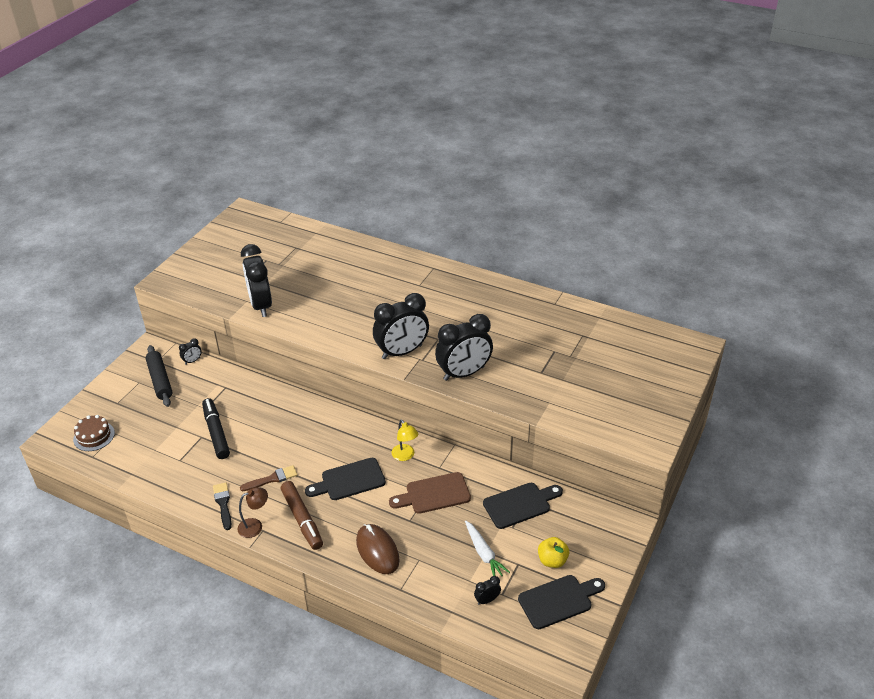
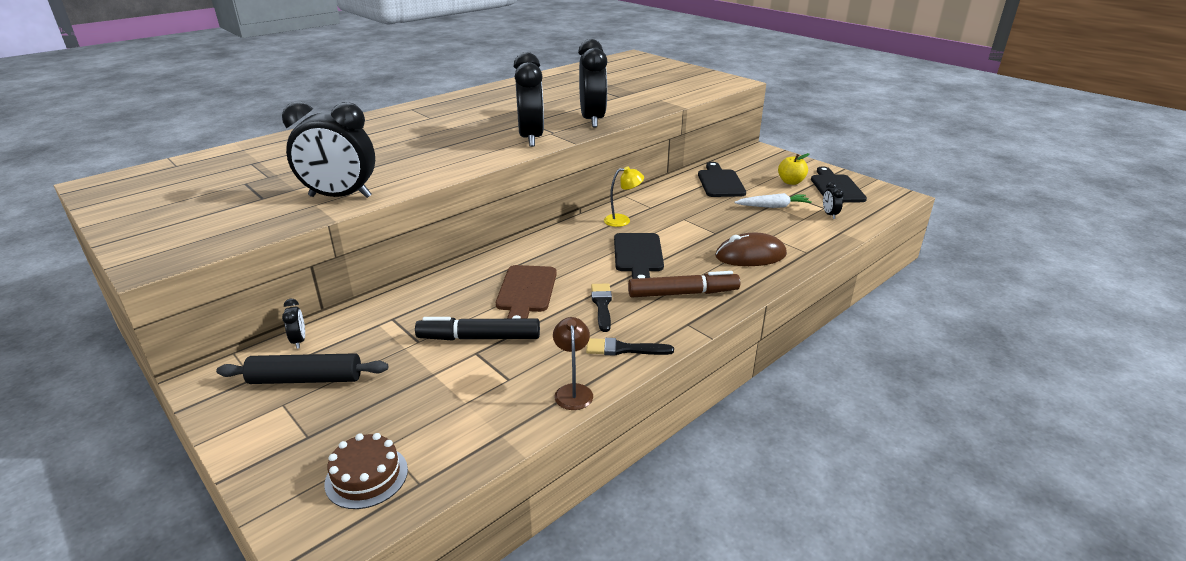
camera: 70 degrees left, 10 degrees down
brown lamp [237,487,268,538] -> brown lamp moved to [553,317,593,410]
brown brush [240,465,298,491] -> black brush [591,283,612,332]
brown cutting board [389,472,471,514] -> brown cutting board moved to [496,265,557,319]

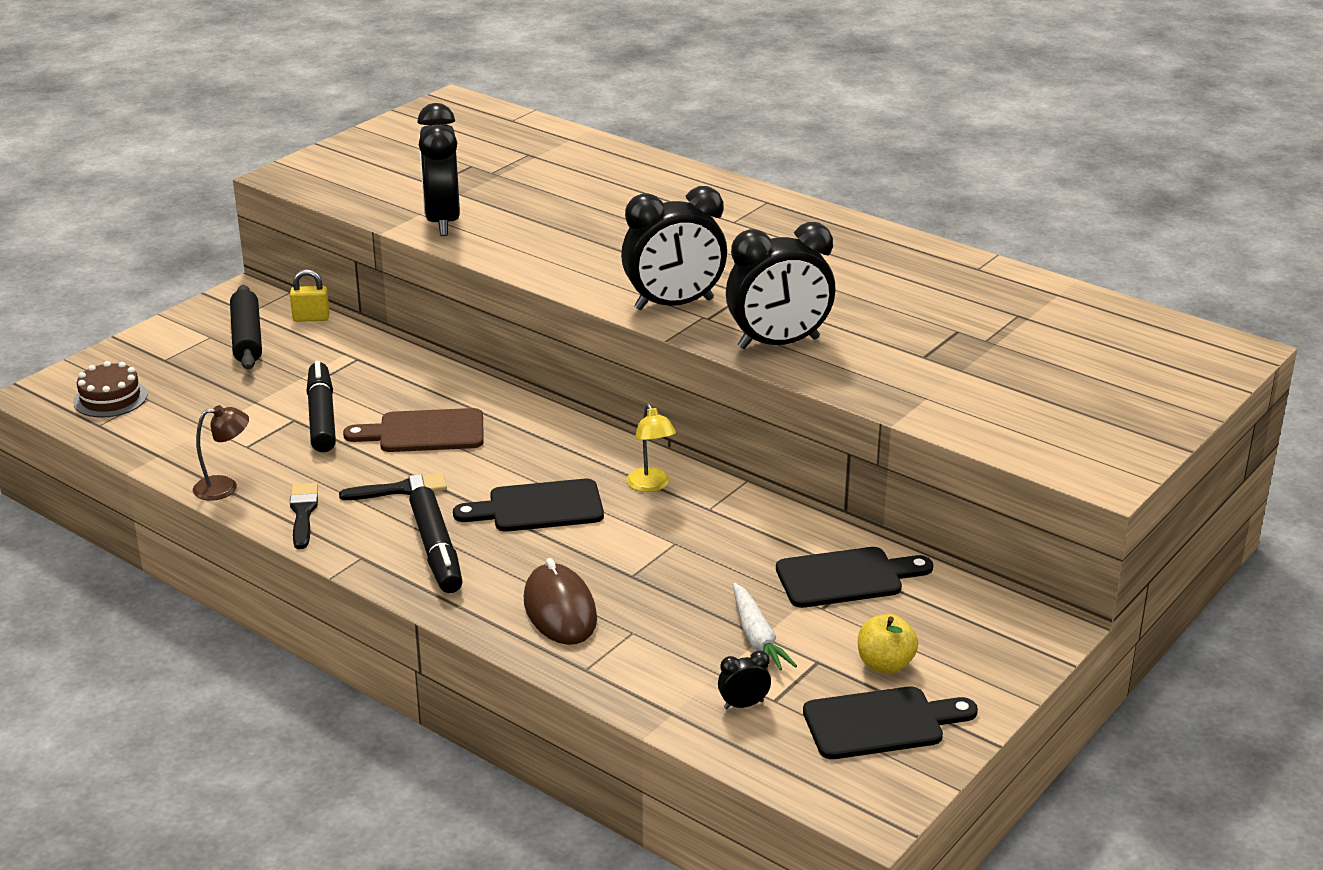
camera: 80 degrees right, 0 degrees up
black clock [282,299,305,349] -> yellow padlock [290,269,330,322]
brown marker [628,271,740,297] -> black marker [409,487,462,593]

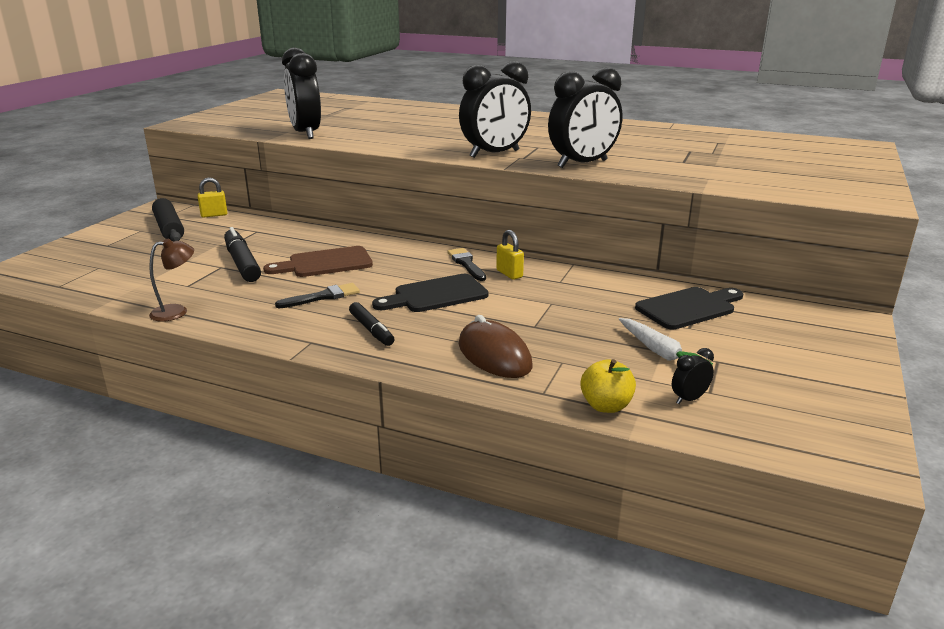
camera: 15 degrees left, 5 degrees down
brown cake [73,361,148,418] -> none
black brush [290,483,318,549] -> black brush moved to [447,248,486,281]
black marker [409,487,462,593] -> black marker [349,302,395,346], size x0.63
yellow lamp [626,403,676,492] -> yellow padlock [496,230,524,280]
black cutting board [803,686,978,759] -> none
yellow apple [858,614,918,674] -> yellow apple moved to [580,359,636,413]

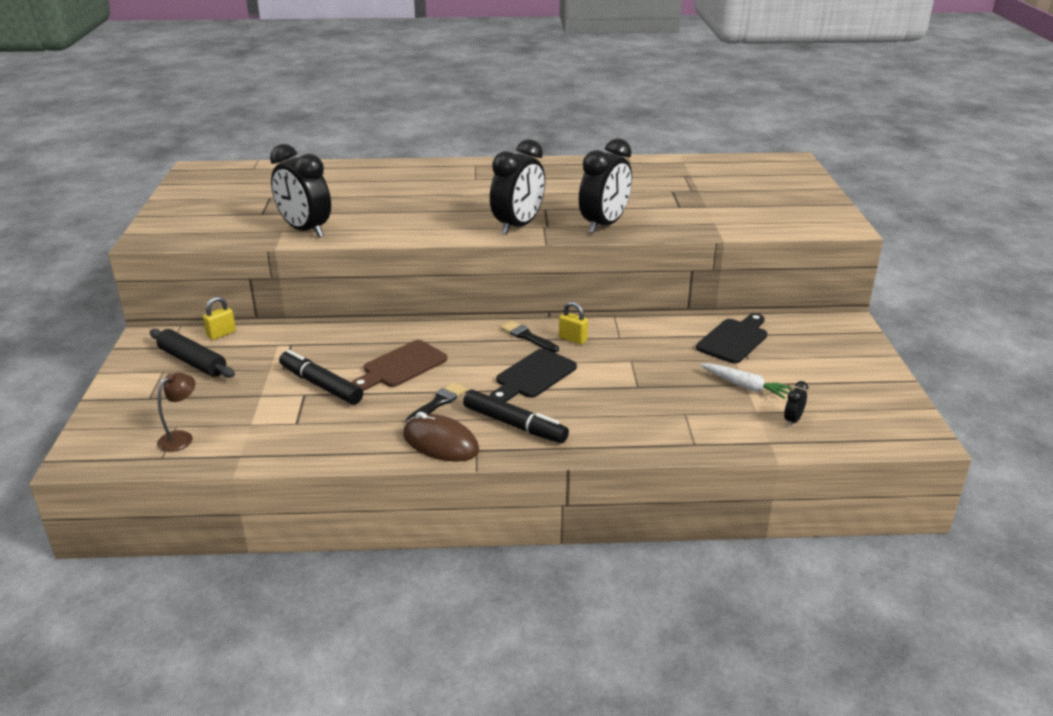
camera: 25 degrees left, 5 degrees up
brown lamp [149,238,194,322] -> brown lamp moved to [157,373,195,452]
black marker [349,302,395,346] -> black marker [463,390,569,443], size x1.58
brown mouse [459,315,533,378] -> brown mouse moved to [403,412,479,462]
yellow apple [580,359,636,413] -> none

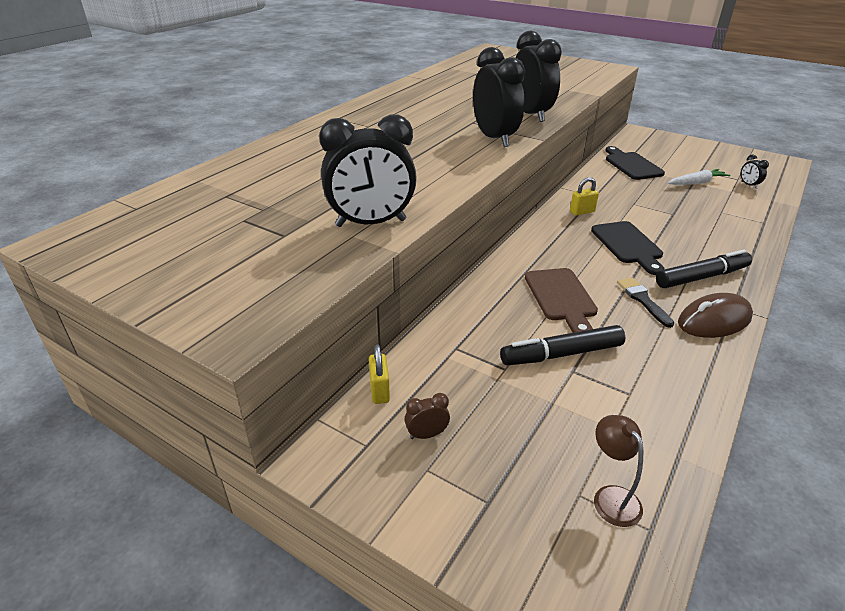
camera: 55 degrees left, 5 degrees up
black rolling pin [150,329,235,378] -> brown clock [405,393,450,439]
black brush [500,321,559,352] -> none

